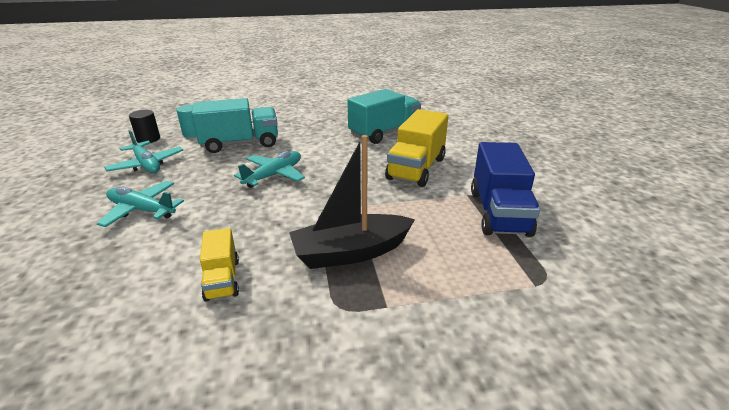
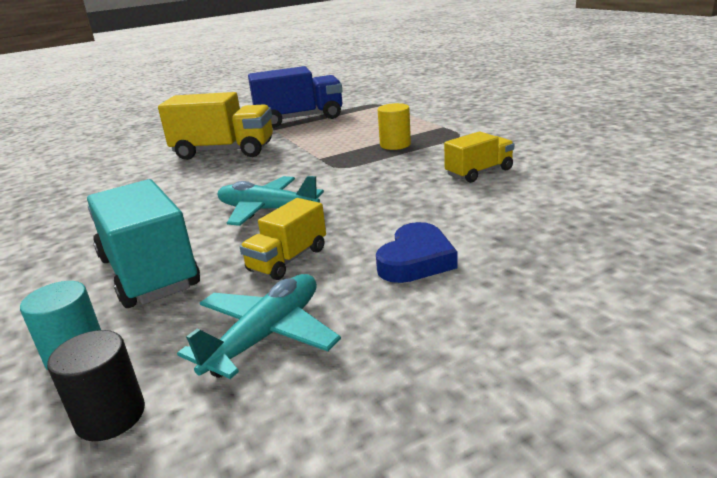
camera: 105 degrees left, 5 degrees down
turquoise plane [97,181,184,227] -> blue heart [376,222,458,283]
black boat [289,135,415,269] -> yellow cylinder [378,103,411,150]
turquoise truck [347,89,421,144] -> none
none -> yellow truck [240,198,326,280]

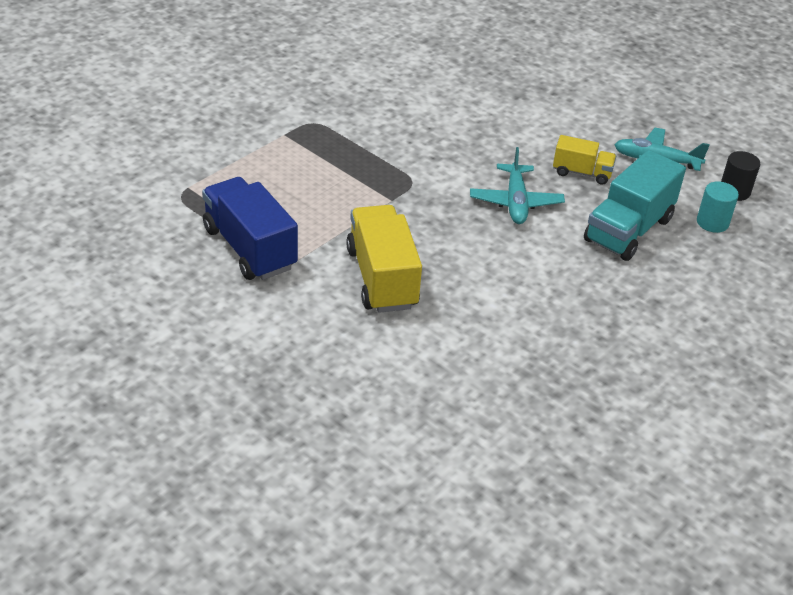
camera: 115 degrees left, 15 degrees up
blue heart [376,222,458,283] -> none
yellow cylinder [378,103,411,150] -> none
yellow truck [444,131,514,183] -> none

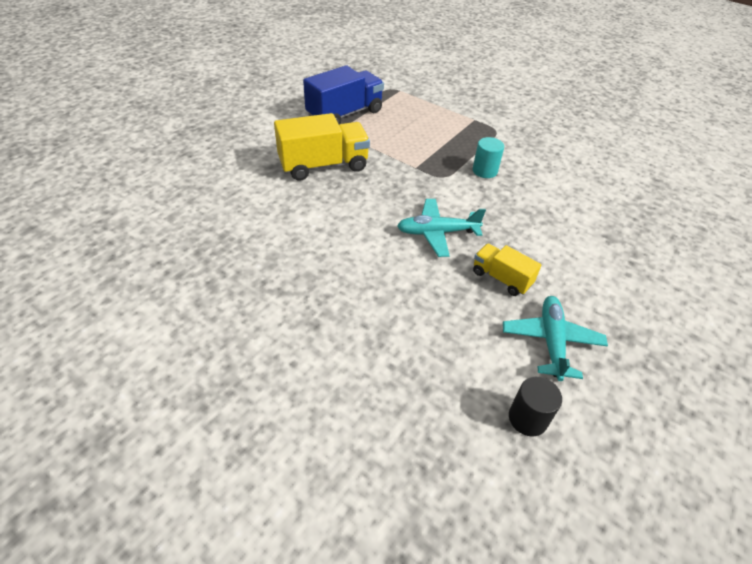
camera: 85 degrees right, 5 degrees up
yellow truck [553,135,616,185] -> yellow truck turned 120 degrees clockwise [473,244,541,296]
turquoise truck [584,150,686,261] -> none
turquoise cylinder [697,181,739,233] -> turquoise cylinder moved to [473,137,504,178]

